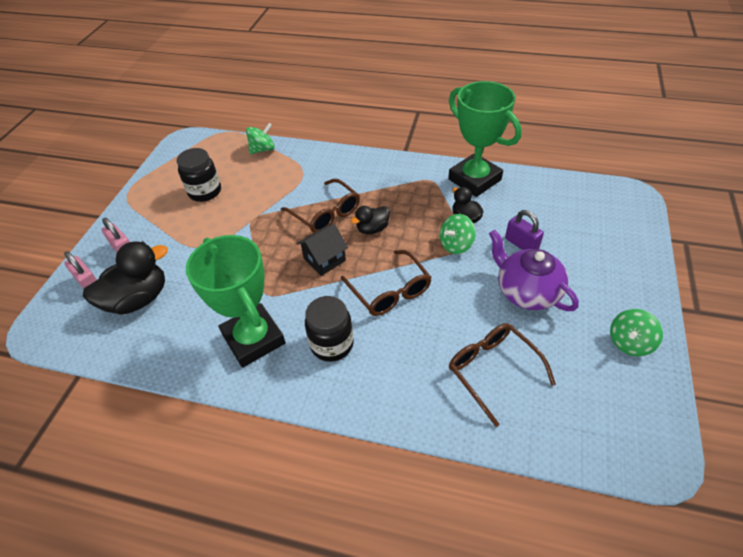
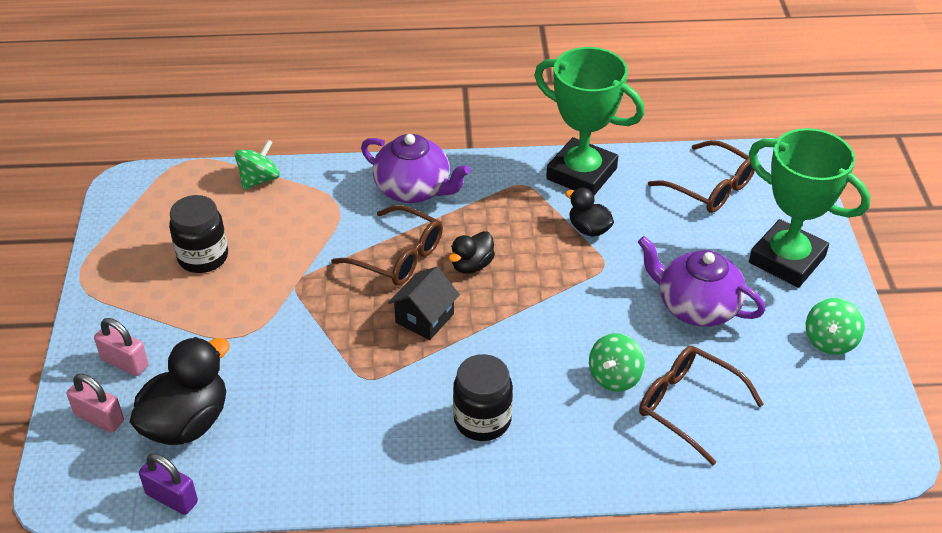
camera: 20 degrees left, 5 degrees down
green trophy [186,235,285,368] -> green trophy moved to [749,128,871,288]
brown glasses [341,250,432,316] -> brown glasses moved to [648,140,755,213]
green spinning top [440,214,476,254] -> green spinning top moved to [589,333,645,392]
purple padlock [505,210,544,250] -> purple padlock moved to [139,453,198,515]
none -> purple teapot [361,134,471,203]

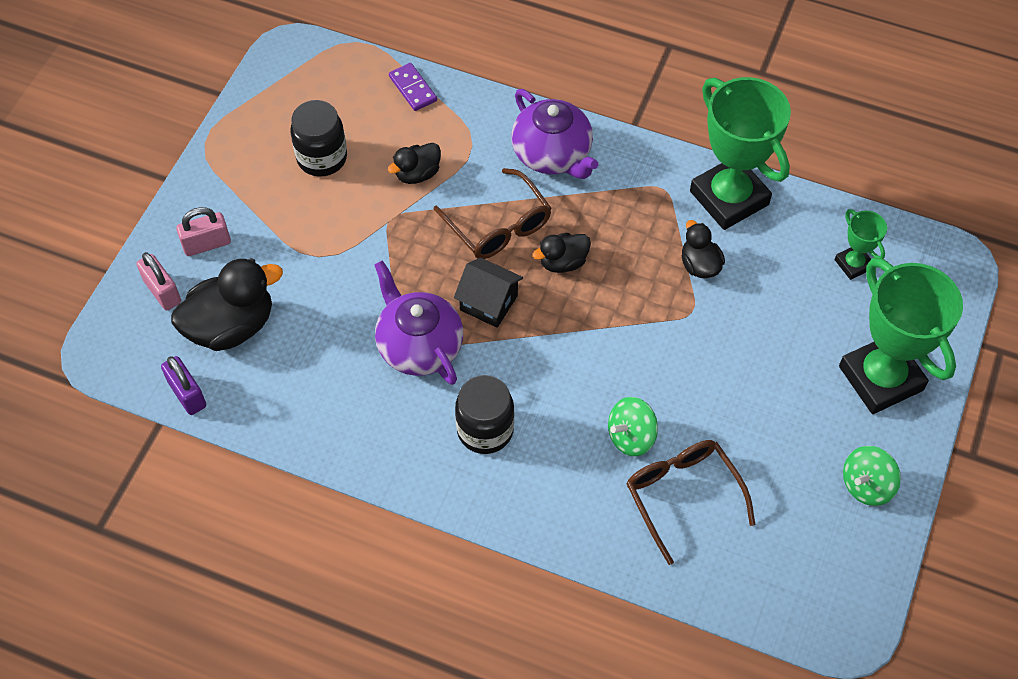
camera: 25 degrees right, 15 degrees up
pink padlock [94,318,148,376] -> pink padlock turned 75 degrees counterclockwise [176,207,231,256]
green spinning top [235,140,280,190] -> purple domino [389,63,437,111]
black house [388,267,460,340] -> black house turned 60 degrees clockwise [454,257,523,328]
purple teapot [638,236,765,327] -> purple teapot moved to [374,260,463,385]
brown glasses [648,140,755,213] -> green trophy [835,209,887,280]
none -> black duck [388,143,441,184]

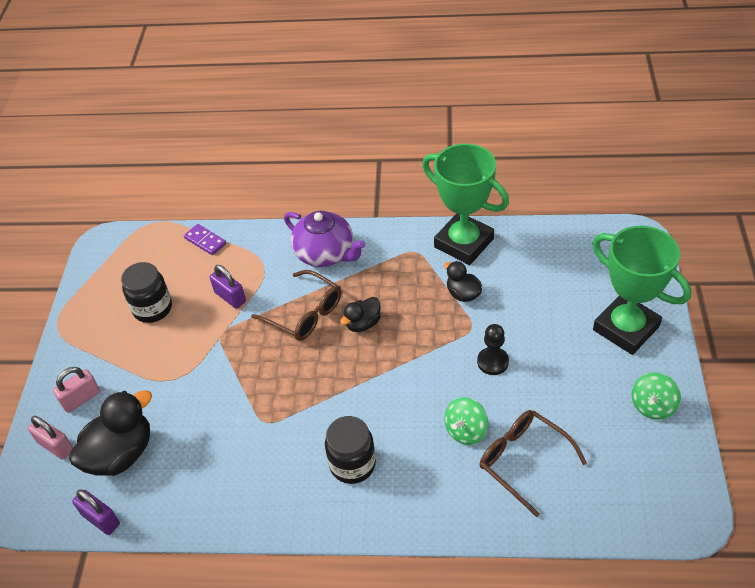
camera: 15 degrees left, 10 degrees down
purple teapot [374,260,463,385] -> none
black duck [388,143,441,184] -> purple padlock [210,265,246,309]
black house [454,257,523,328] -> none
green trophy [835,209,887,280] -> none
none -> black pawn [477,324,509,375]

